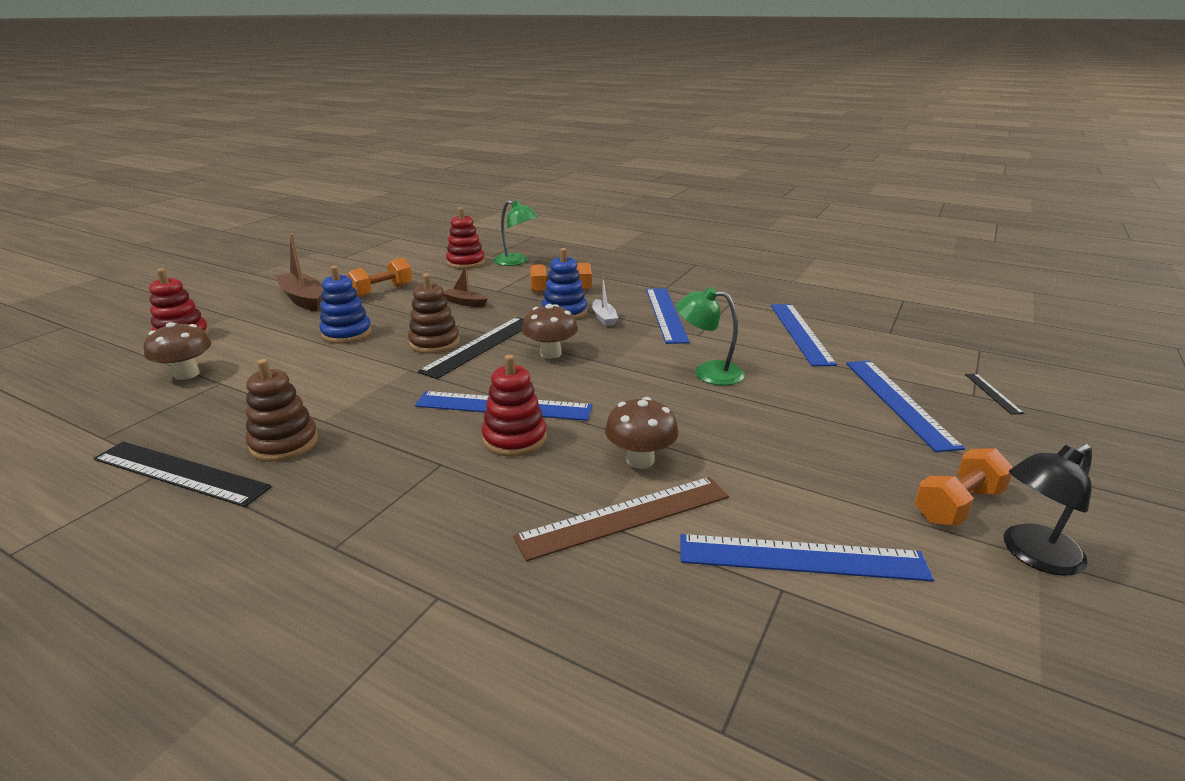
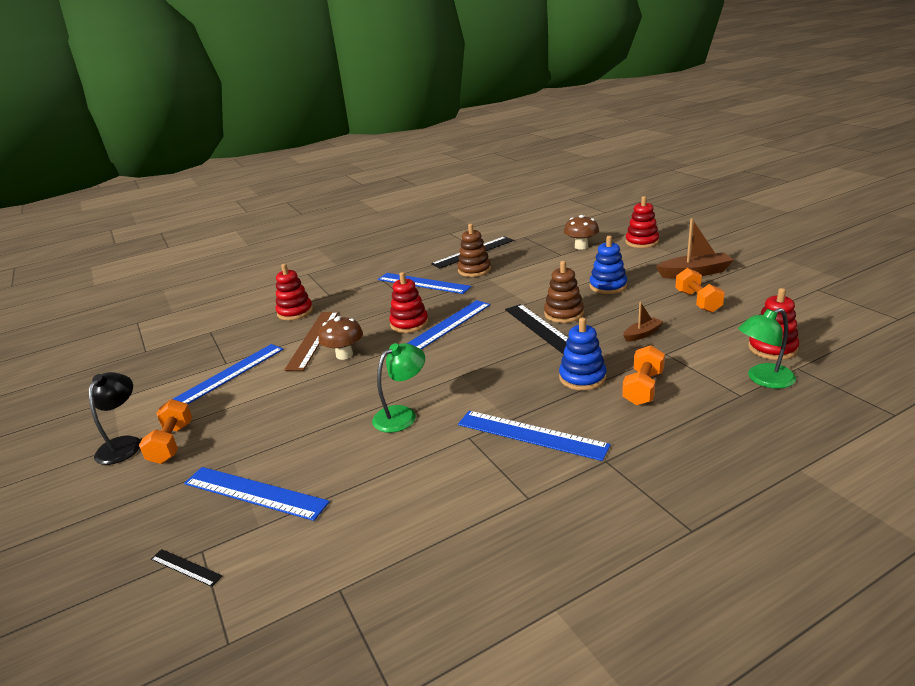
camera: 125 degrees right, 0 degrees up
brown mushroom [522,304,578,359] -> none
white boat [592,277,618,326] -> none
blue ruler [771,304,837,366] -> blue ruler moved to [378,273,472,294]
none -> red stacking toy [276,264,313,320]

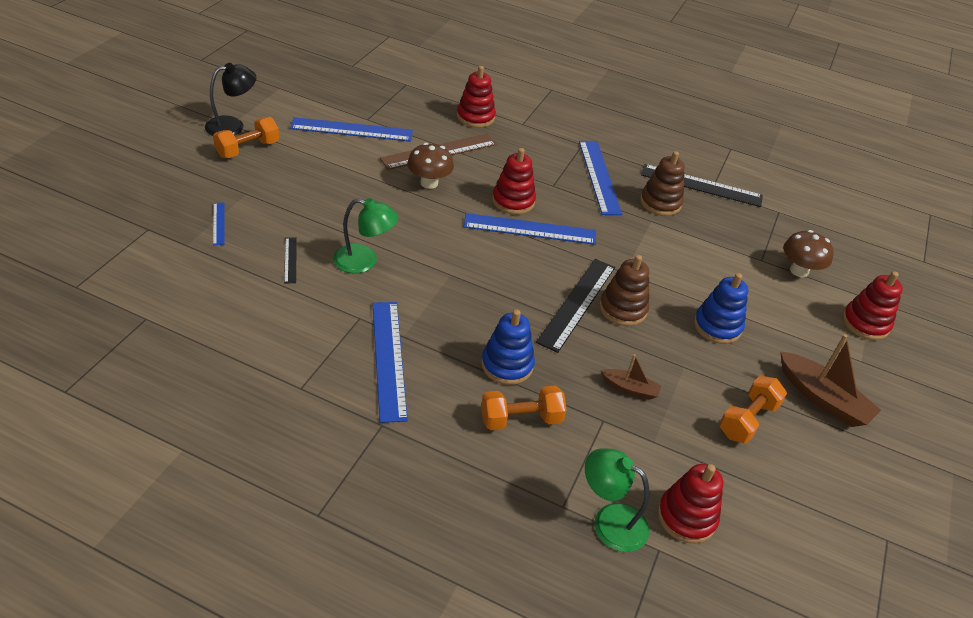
camera: 45 degrees right, 15 degrees up
black ruler [151,549,222,587] -> black ruler moved to [284,237,297,283]
blue ruler [184,467,330,521] -> blue ruler [213,202,225,245], size x0.47

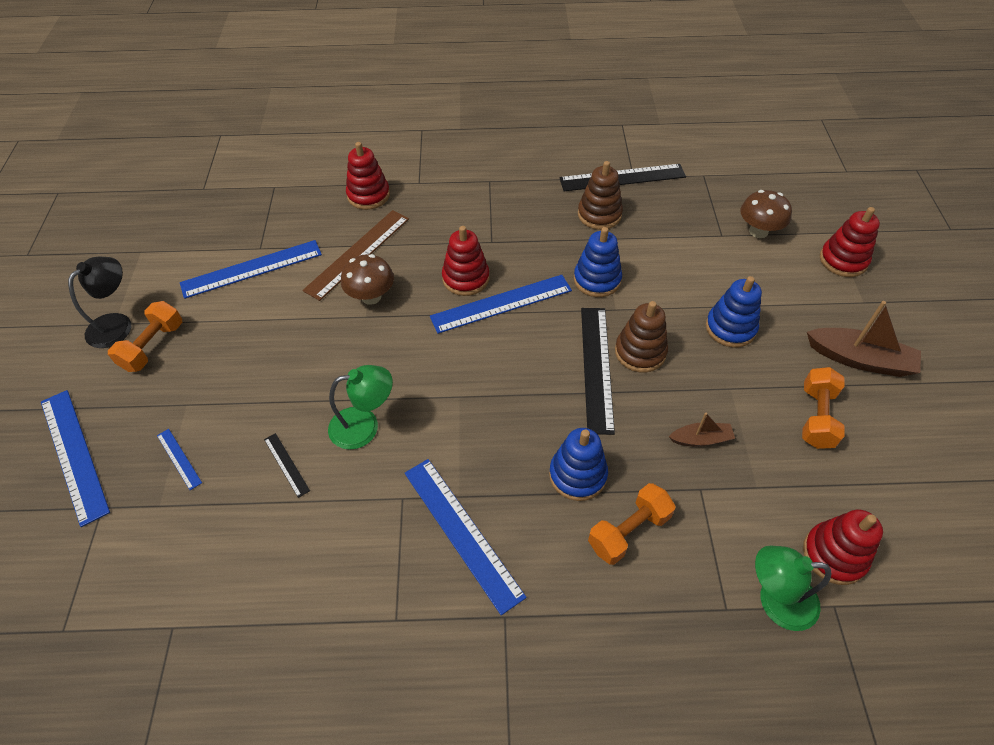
camera: 20 degrees left, 10 degrees up
blue ruler [579,141,622,215] -> blue ruler moved to [41,390,110,527]
none -> blue stacking toy [574,227,622,297]

